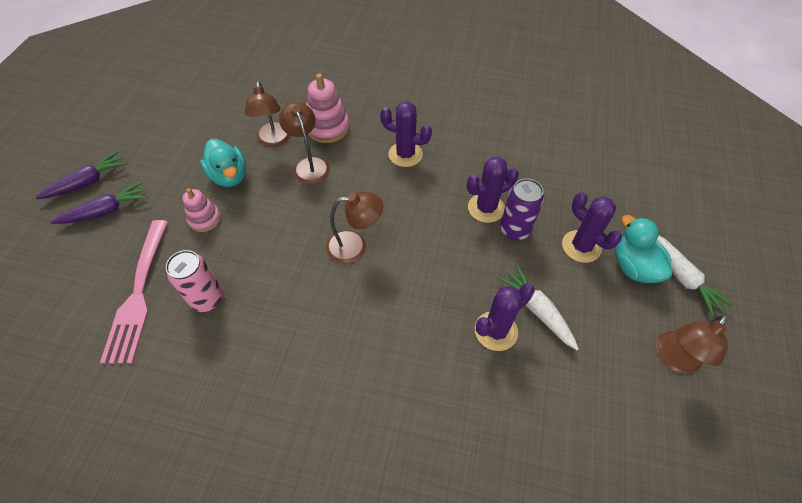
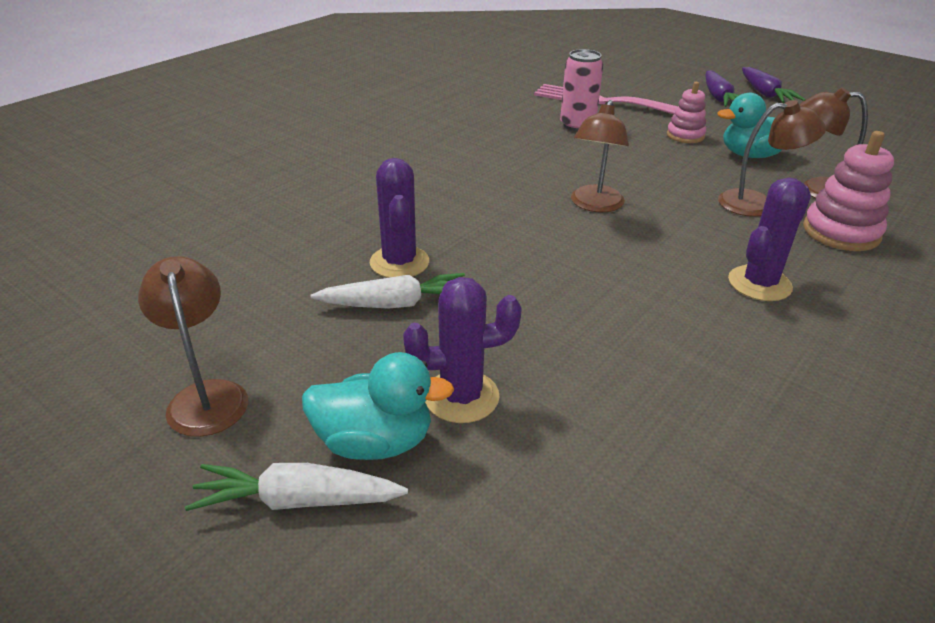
camera: 115 degrees right, 20 degrees down
purple cactus [467,157,519,223] -> none
purple can [500,179,544,240] -> none

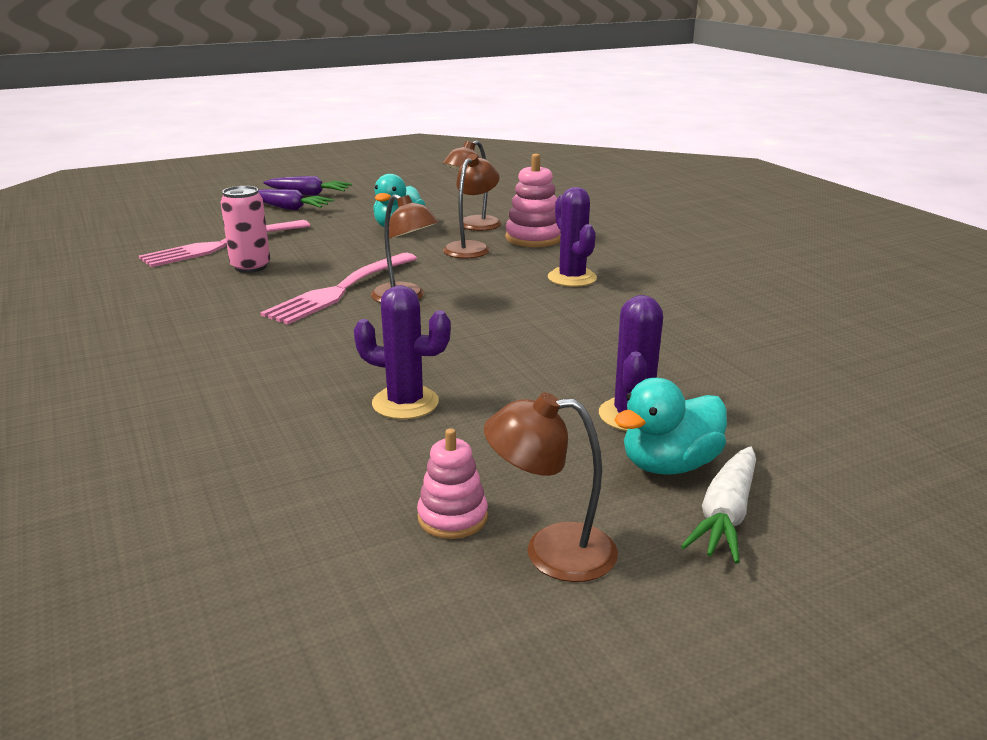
camera: 65 degrees left, 10 degrees down
turquoise duck [302,352,454,460] -> turquoise duck turned 150 degrees counterclockwise [614,378,727,475]
white carrot [311,273,465,309] -> none
pink stacking toy [667,82,706,143] -> pink stacking toy moved to [417,428,488,539]
none -> pink fork [260,253,417,325]

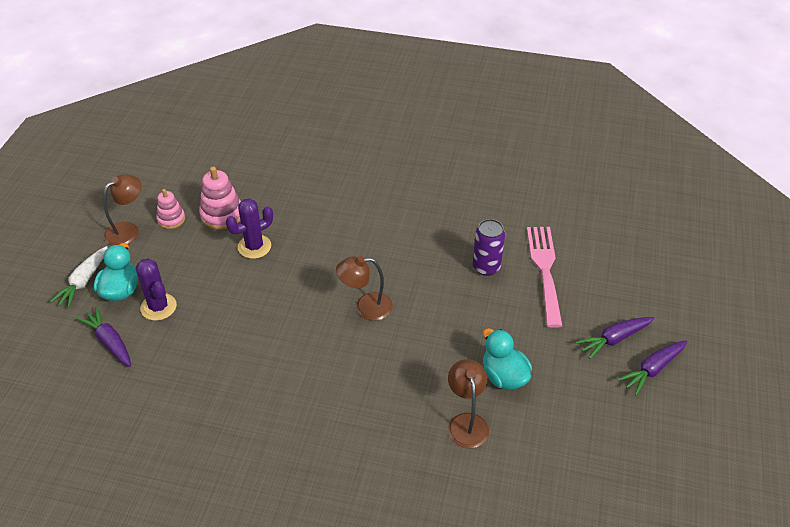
camera: 130 degrees right, 20 degrees up
pink can [221,186,270,273] -> purple can [473,219,505,276]
pink fork [260,253,417,325] -> none
brown lamp [443,154,500,259] -> none
pink stacking toy [505,154,561,247] -> pink stacking toy moved to [199,166,241,230]
purple cactus [548,187,597,287] -> none
white carrot [681,446,756,564] -> white carrot turned 135 degrees counterclockwise [50,246,108,308]
none -> purple carrot [76,306,131,367]

